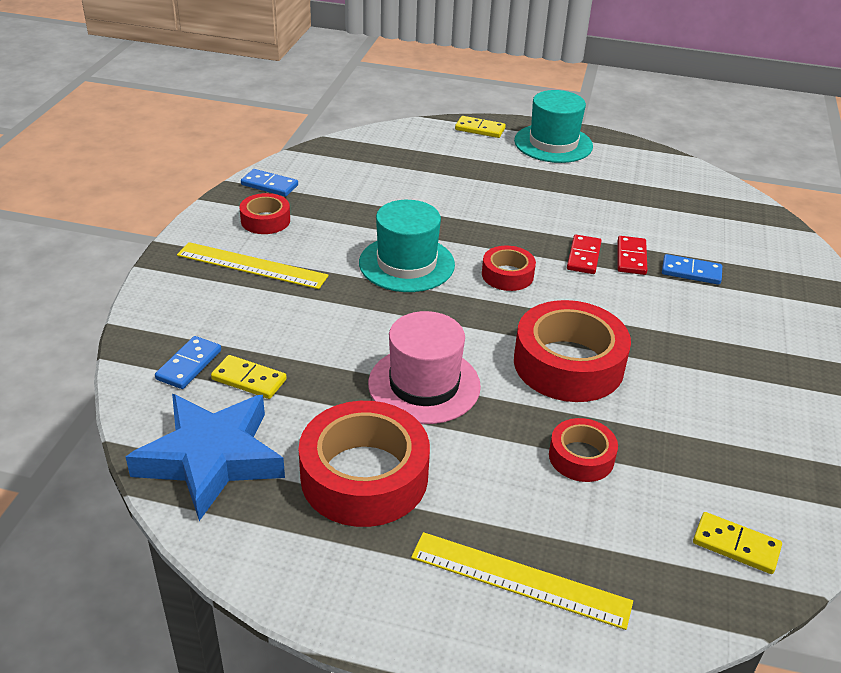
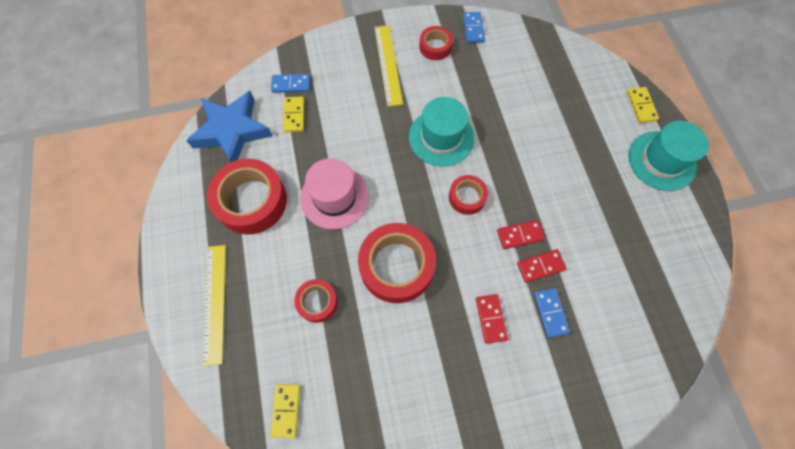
camera: 65 degrees right, 30 degrees up
none -> red domino [476,294,508,344]

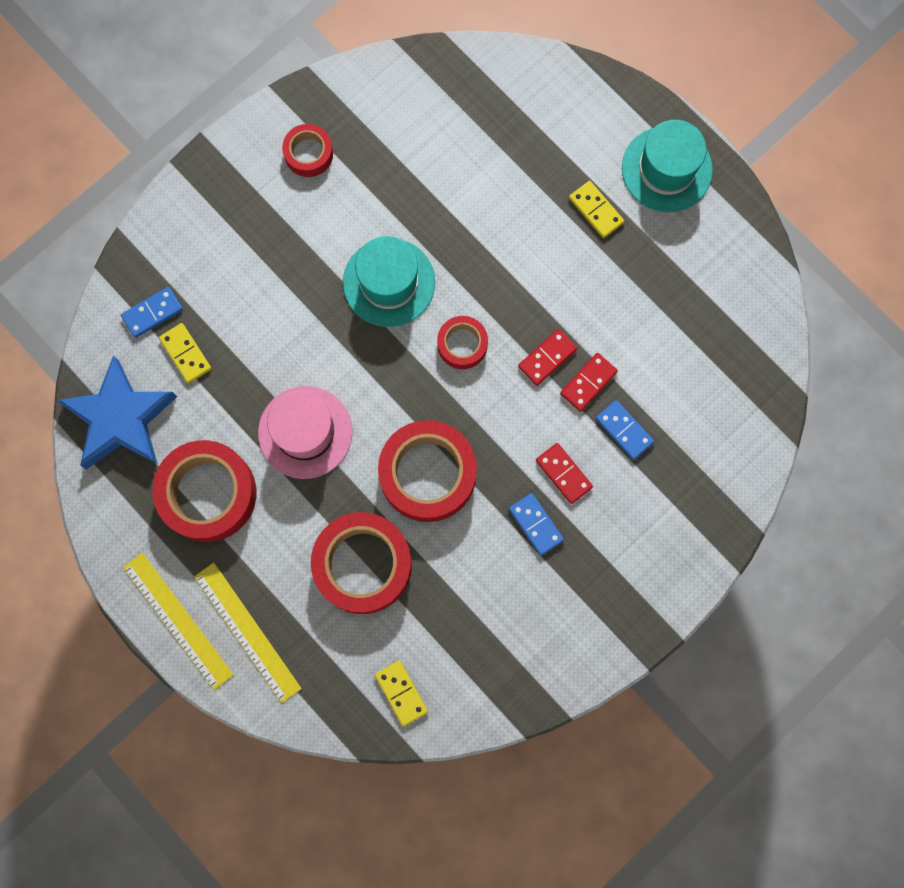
camera: 30 degrees left, 10 degrees up
red tape [294,279,338,323] -> red tape [311,512,412,614], size x1.88
yellow ruler [374,25,403,107] -> yellow ruler moved to [123,553,234,690]
blue domino [463,12,485,43] -> blue domino moved to [509,493,564,556]
yellow domino [627,87,659,123] -> yellow domino moved to [569,181,624,238]

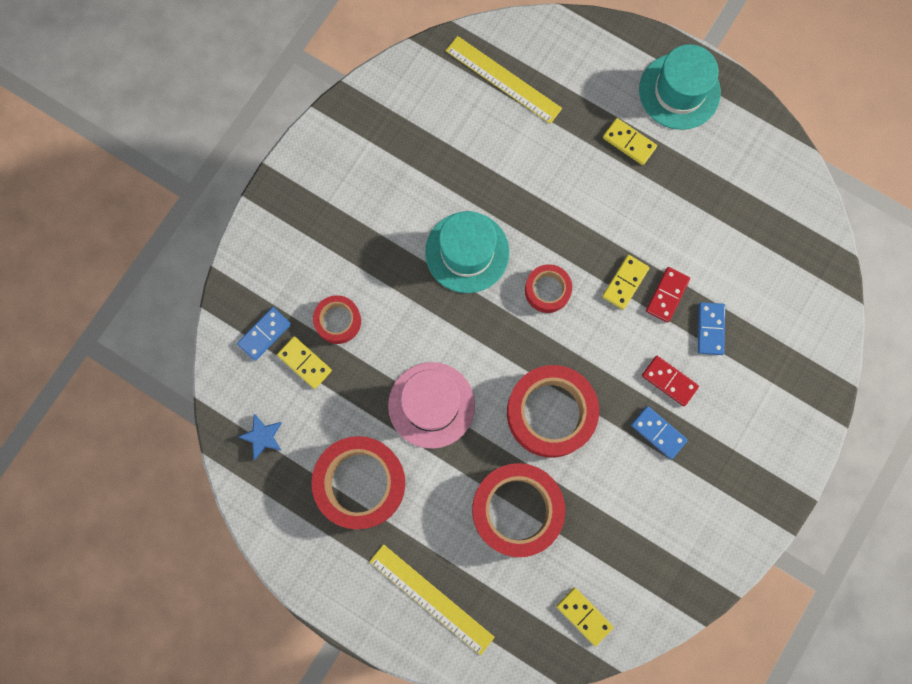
camera: 15 degrees left, 0 degrees up
blue star [57,355,177,469] -> blue star [238,414,282,460], size x0.43
yellow ruler [123,553,234,690] -> yellow ruler moved to [446,36,562,124]
red tape [282,124,333,177] -> red tape moved to [313,295,361,344]
red domino [518,329,577,386] -> yellow domino [602,255,649,310]
blue domino [596,400,654,460] -> blue domino turned 60 degrees clockwise [698,302,725,355]

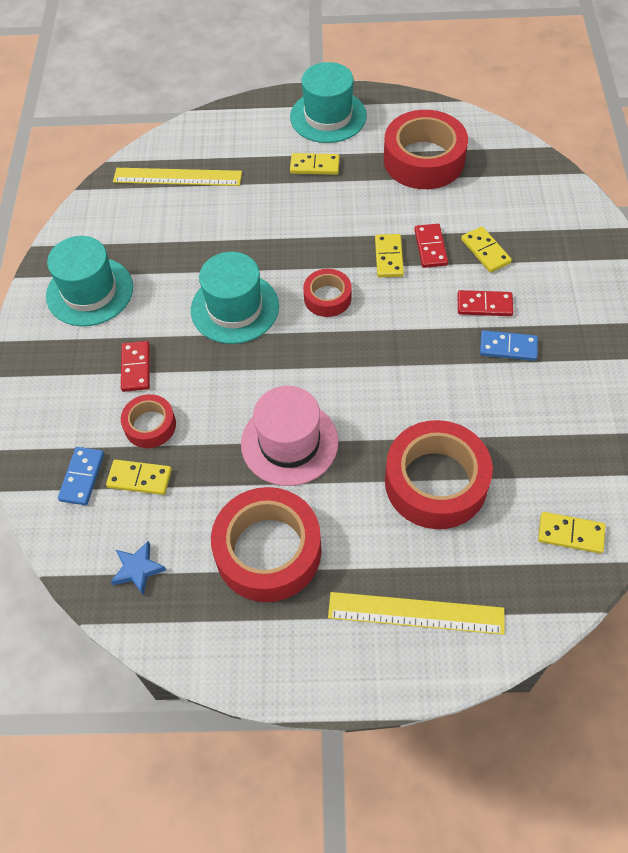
camera: 30 degrees left, 20 degrees down
red tape [507,365,599,458] -> red tape moved to [384,110,468,189]
blue domino [698,302,725,355] -> yellow domino [461,226,512,273]
none -> turquoise hat [46,236,133,326]
none -> red domino [121,341,150,392]

